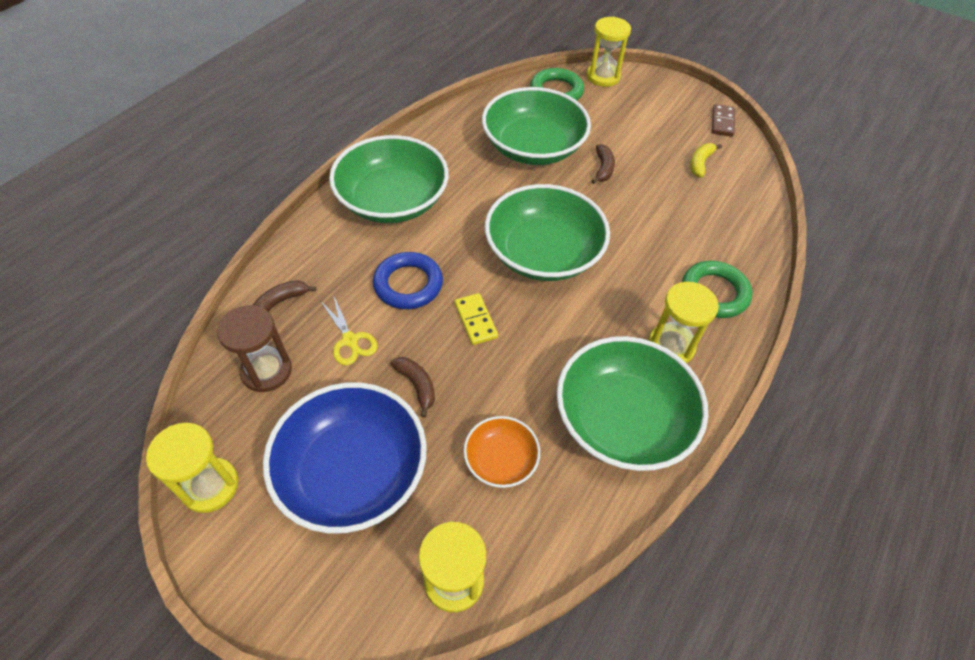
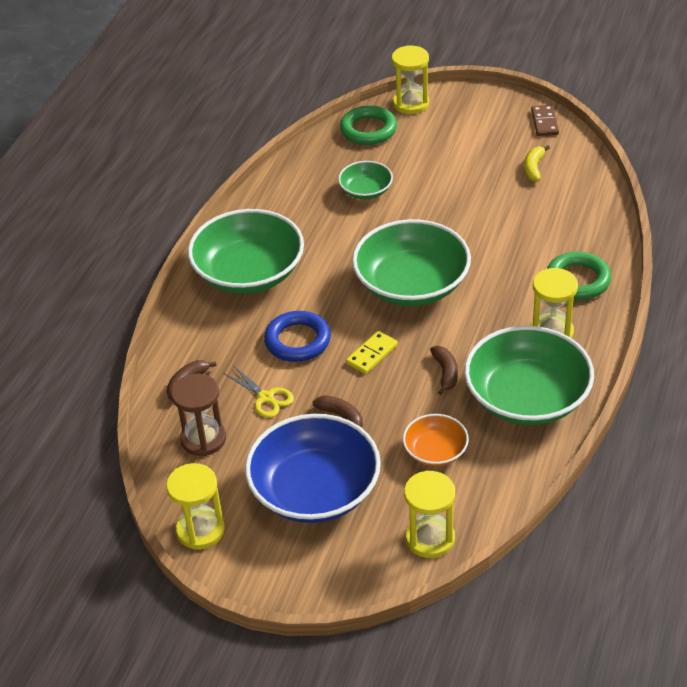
camera: 10 degrees left, 10 degrees down
yellow domino [455,293,498,345] -> yellow domino turned 75 degrees clockwise [346,331,398,374]
green bowl [482,87,591,165] -> green bowl [338,161,393,199], size x0.50
brown banana [592,144,615,184] -> brown banana moved to [430,346,458,395]

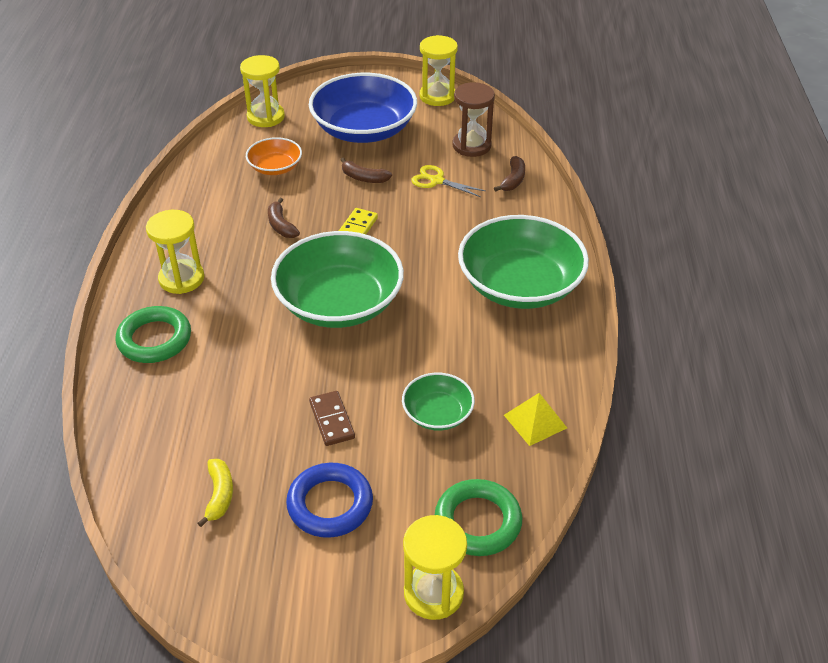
camera: 160 degrees right, 0 degrees up
blue ring [264,311,331,362] -> blue ring moved to [286,463,373,538]
green bowl [464,326,594,425] -> none
brown domino [531,105,559,136] -> brown domino moved to [309,391,355,446]
none -> yellow pyramid [504,393,567,446]

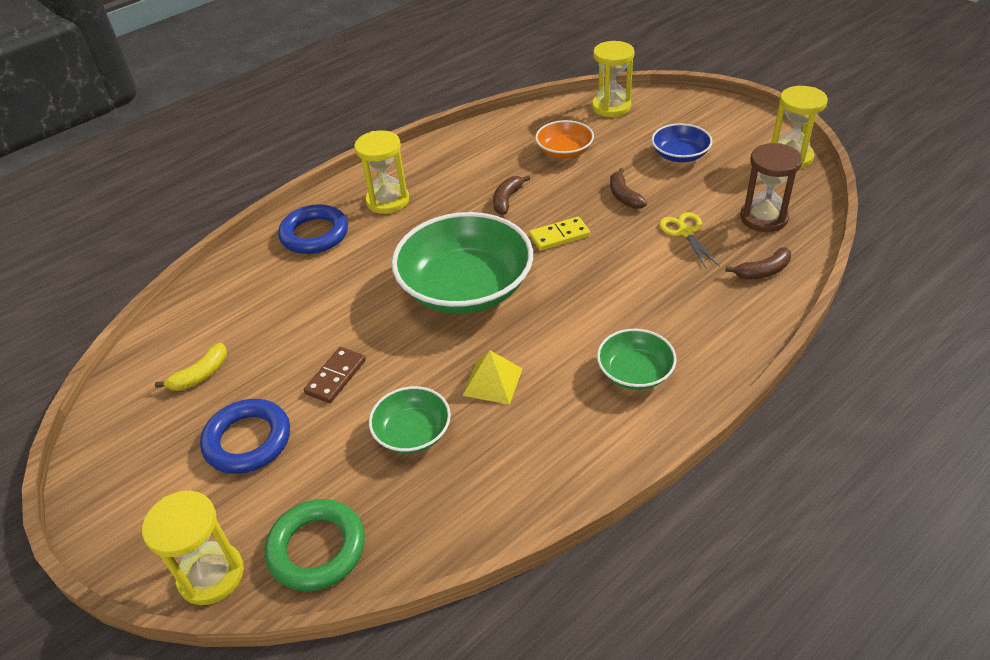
camera: 50 degrees right, 0 degrees up
green ring [116,306,191,363] -> blue ring [278,204,348,254]
blue bowl [309,73,417,143] -> blue bowl [651,123,712,162], size x0.50
green bowl [458,215,589,309] -> green bowl [597,329,677,390], size x0.50
yellow pyramid [504,393,567,446] -> yellow pyramid moved to [462,350,523,405]

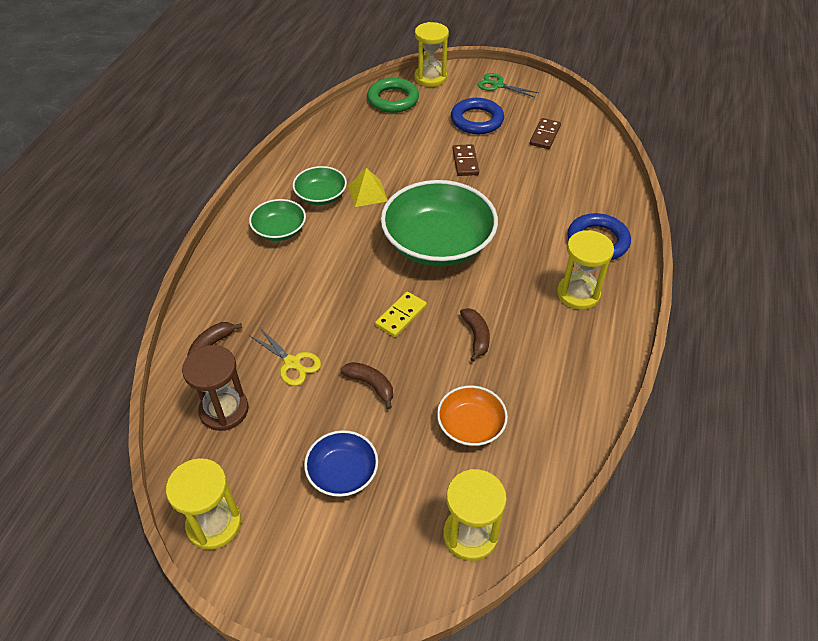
camera: 145 degrees right, 5 degrees up
yellow banana [155,343,227,391] -> brown domino [530,118,561,149]
green bowl [369,386,451,453] -> green bowl moved to [293,166,347,205]
none -> green scissors [478,73,539,98]

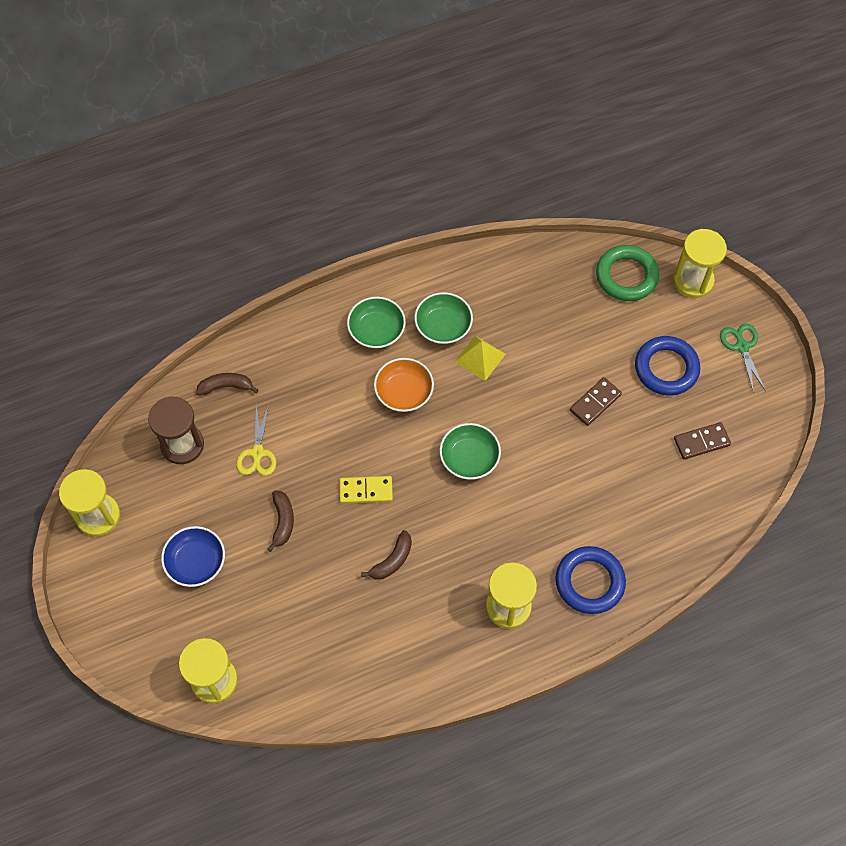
camera: 50 degrees right, 15 degrees up
green bowl [381,180,498,267] -> green bowl [439,423,501,480], size x0.50
orange bowl [437,385,508,446] -> orange bowl moved to [374,358,434,412]

